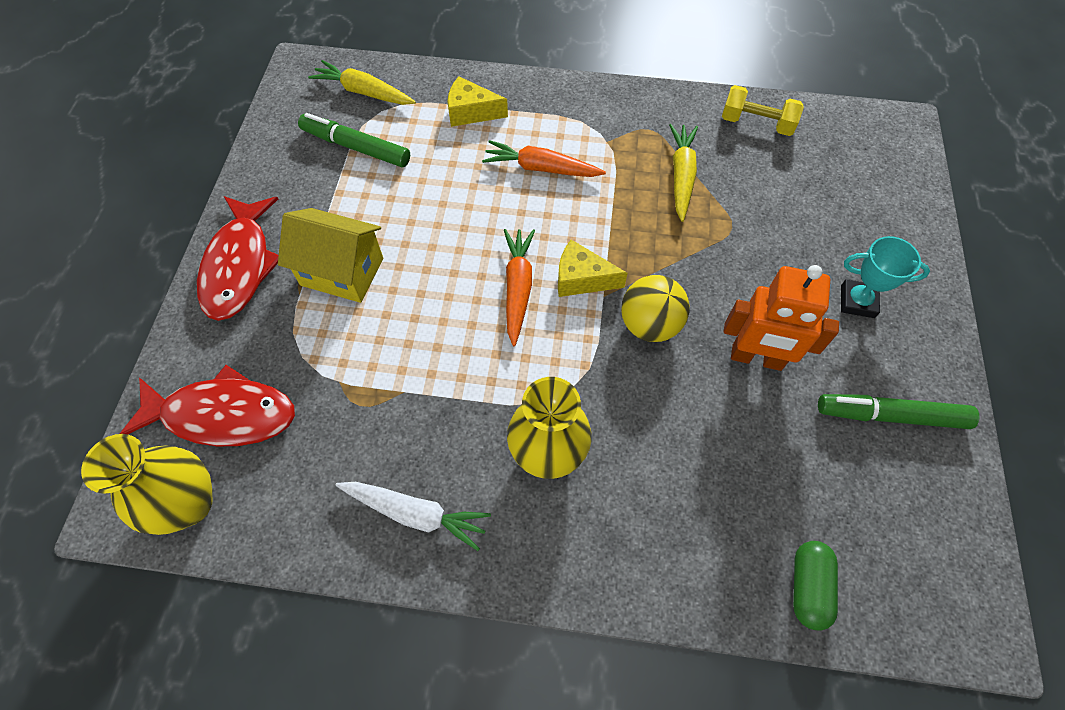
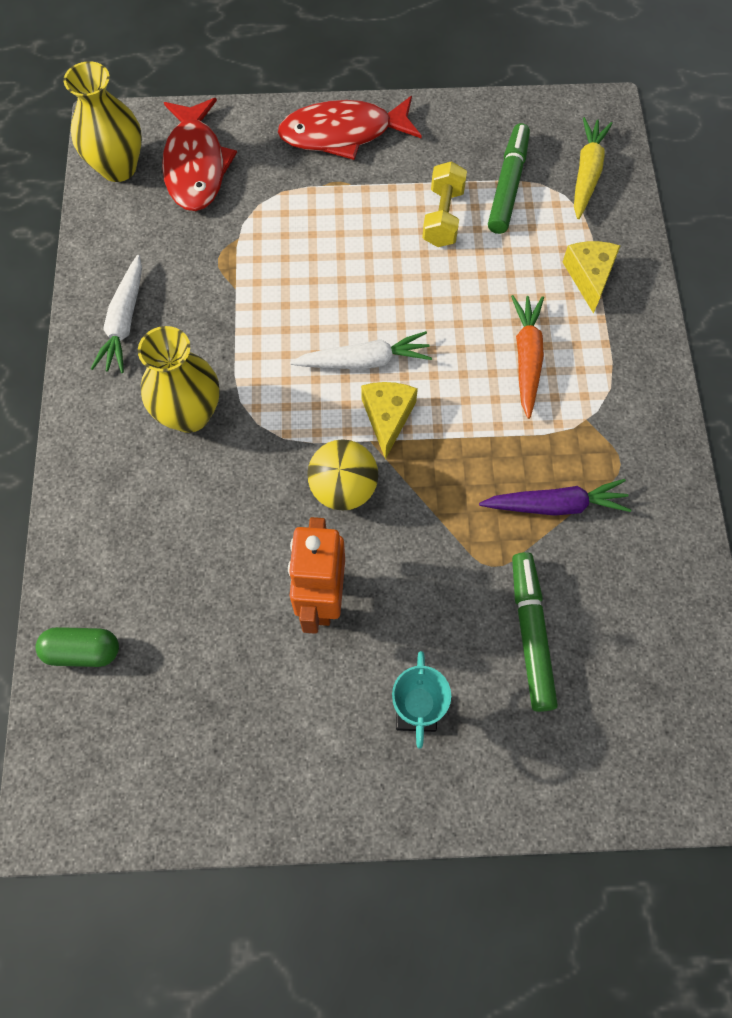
camera: 80 degrees right, 5 degrees up
yellow house [278,208,383,303] -> none
orange carrot [504,229,535,346] -> white carrot [290,331,432,369]
yellow carrot [669,124,698,222] -> purple carrot [479,479,631,516]
yellow dumbbell [722,85,804,136] -> yellow dumbbell moved to [422,161,467,247]
green marker [818,394,980,429] -> green marker moved to [512,552,558,712]

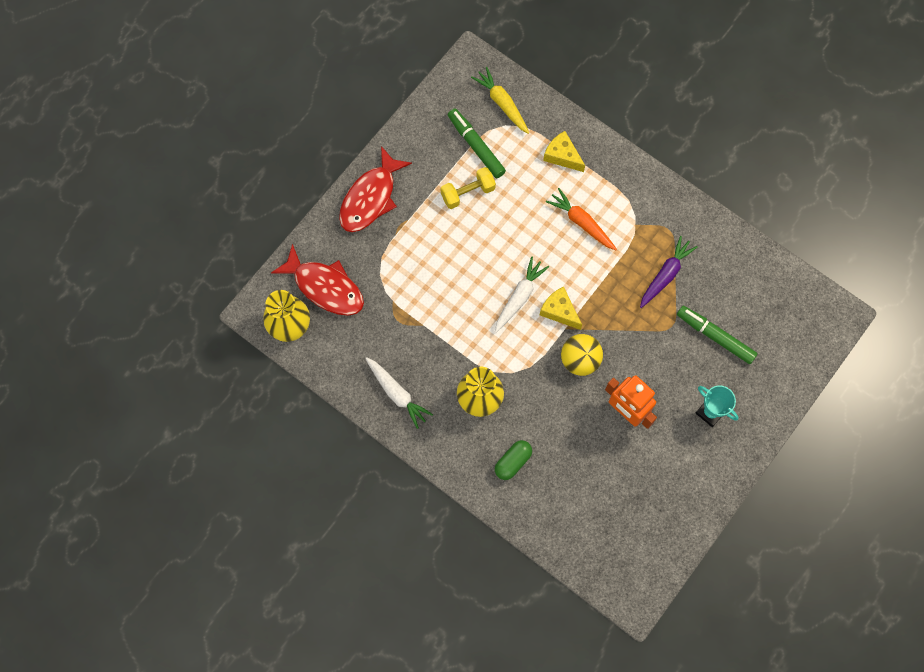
camera: 50 degrees left, 5 degrees up
green capsule [36,627,119,667] -> green capsule moved to [495,440,532,480]
yellow dumbbell [422,161,467,247] -> yellow dumbbell turned 75 degrees counterclockwise [441,167,496,209]

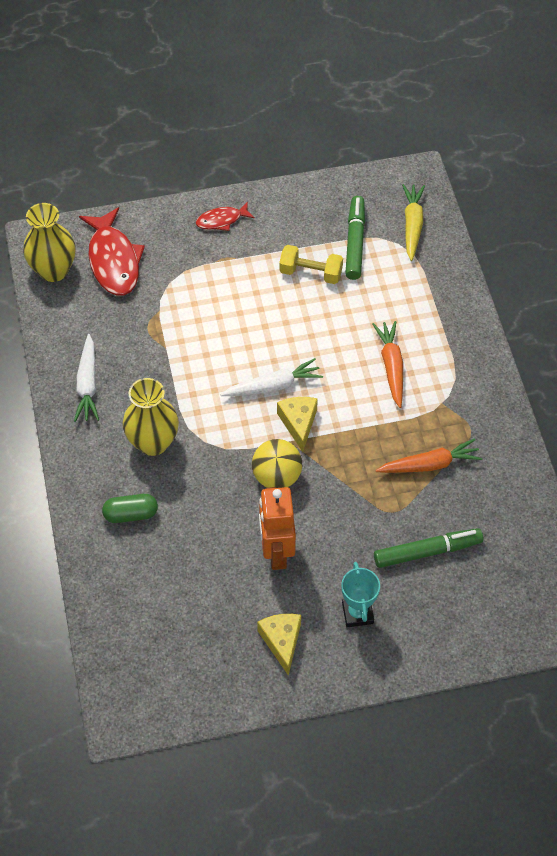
camera: 40 degrees right, 15 degrees down
red fish [339,146,412,232] -> red fish [196,202,255,231], size x0.53
yellow cheese [543,131,585,172] -> yellow cheese moved to [257,614,301,676]
purple carrot [640,236,698,308] -> orange carrot [376,438,482,473]
green marker [677,306,758,364] -> green marker turned 90 degrees clockwise [374,528,483,568]

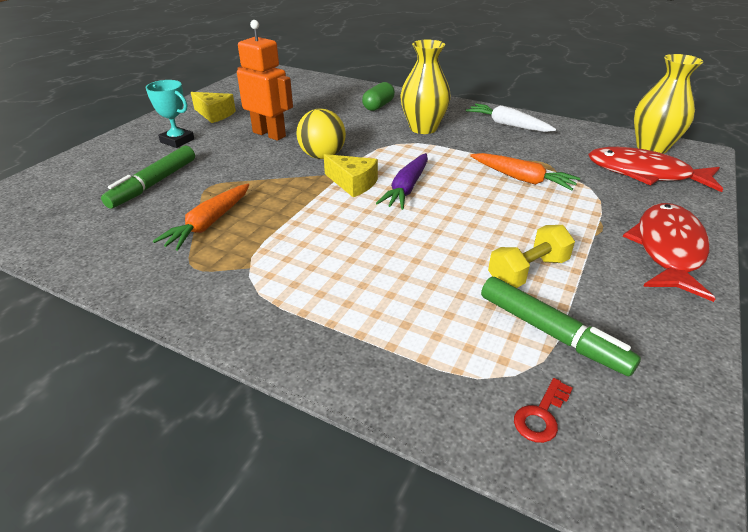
camera: 130 degrees right, 20 degrees down
red fish [196,202,255,231] -> red fish [623,203,716,302], size x1.87
white carrot [220,358,323,396] -> purple carrot [376,153,428,210]
orange carrot [372,321,403,408] -> orange carrot moved to [470,153,580,191]
yellow carrot [402,184,425,261] -> red key [514,378,573,443]

